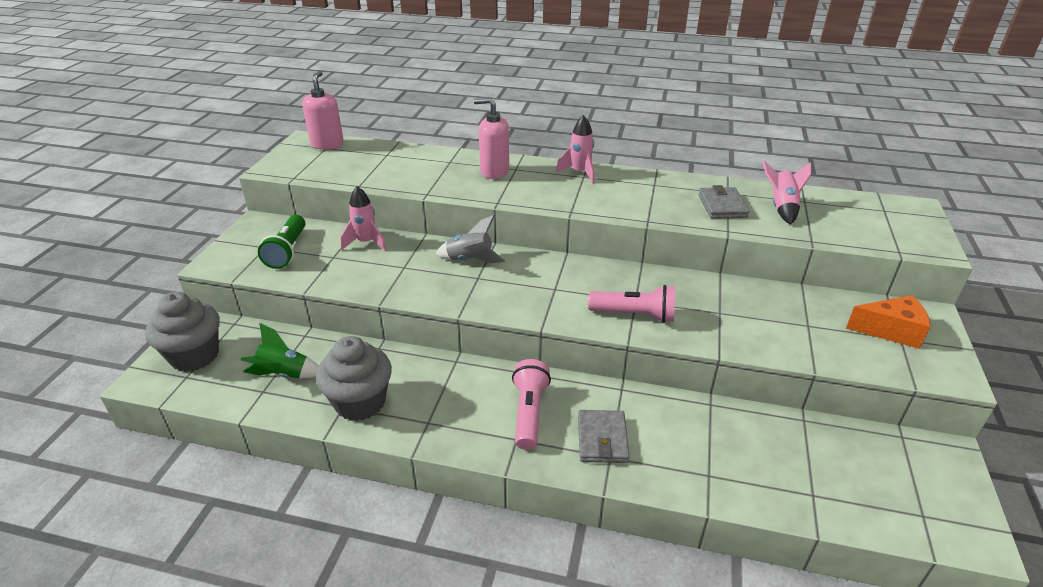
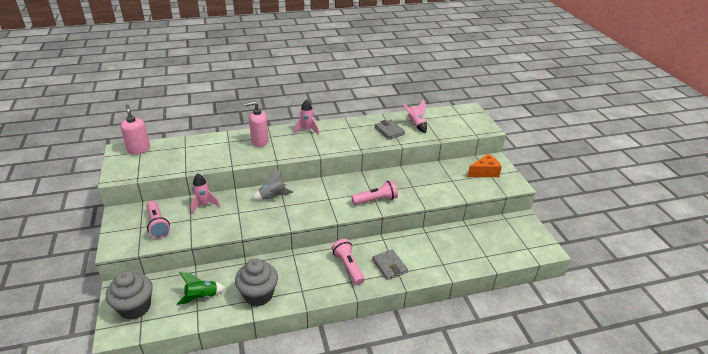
camera: 30 degrees left, 0 degrees up
green flashlight [258,215,305,269] -> pink flashlight [146,201,170,238]

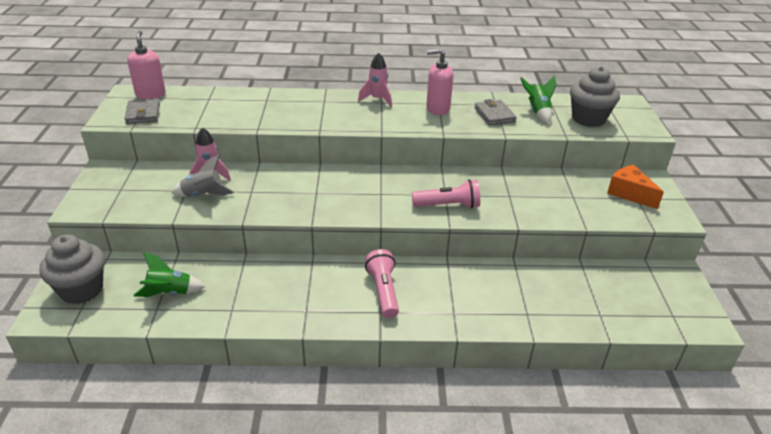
camera: 15 degrees right, 0 degrees up
pink flashlight [146,201,170,238] -> none
grey cupcake [235,259,278,306] -> grey cupcake moved to [570,66,620,127]
pink soap dispenser [245,101,269,147] -> pink soap dispenser moved to [426,49,453,116]
grey rocket [251,168,293,201] -> grey rocket moved to [171,154,234,197]
grey wallet [372,249,408,280] -> grey wallet moved to [124,98,160,124]
pink rocket [403,99,427,133] -> green rocket [520,76,556,124]
orange cheese [467,154,502,177] -> orange cheese turned 120 degrees counterclockwise [607,165,664,209]

